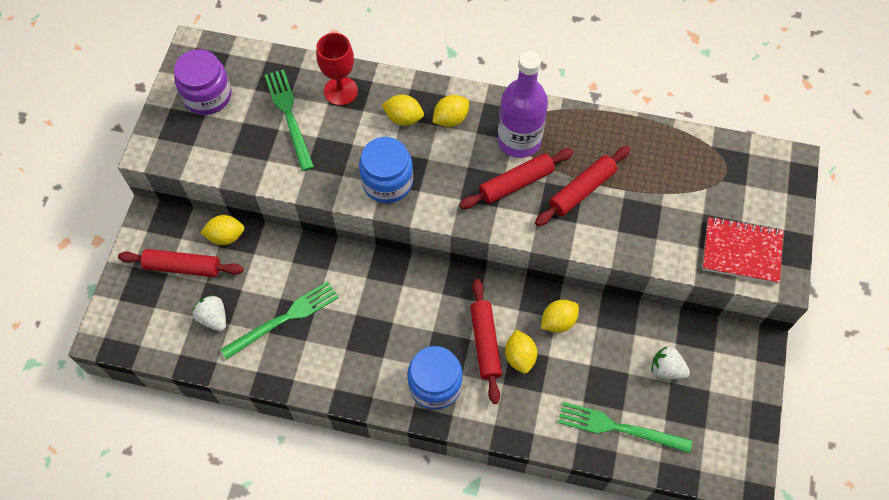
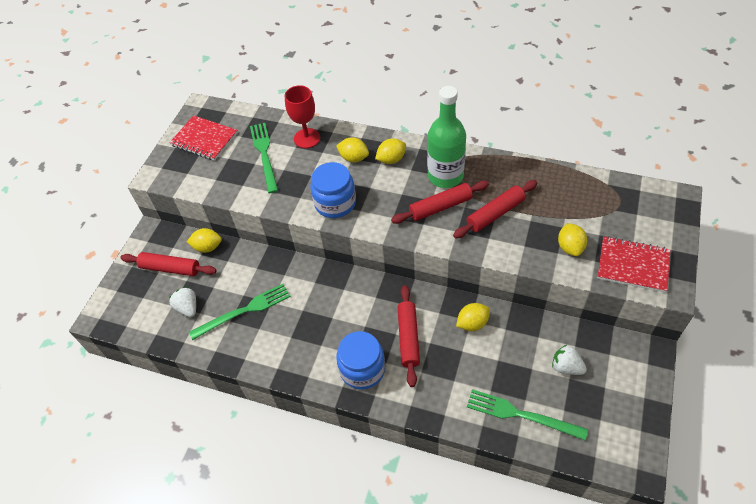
camera: 10 degrees right, 10 degrees down
purple jar [174,49,231,115] -> red notebook [169,115,238,161]
purple bottle [498,51,548,158] -> green bottle [427,86,466,188]
yellow lemon [505,330,537,374] -> yellow lemon moved to [558,223,587,256]

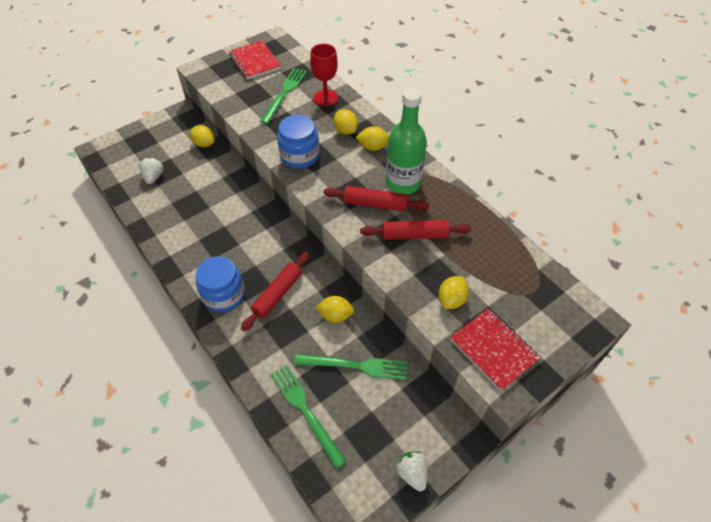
camera: 30 degrees right, 0 degrees up
red rolling pin [120,252,217,276] -> none
green fork [189,284,291,340] -> green fork moved to [294,354,408,380]
white strawberry [552,345,587,375] -> white strawberry moved to [396,452,428,491]

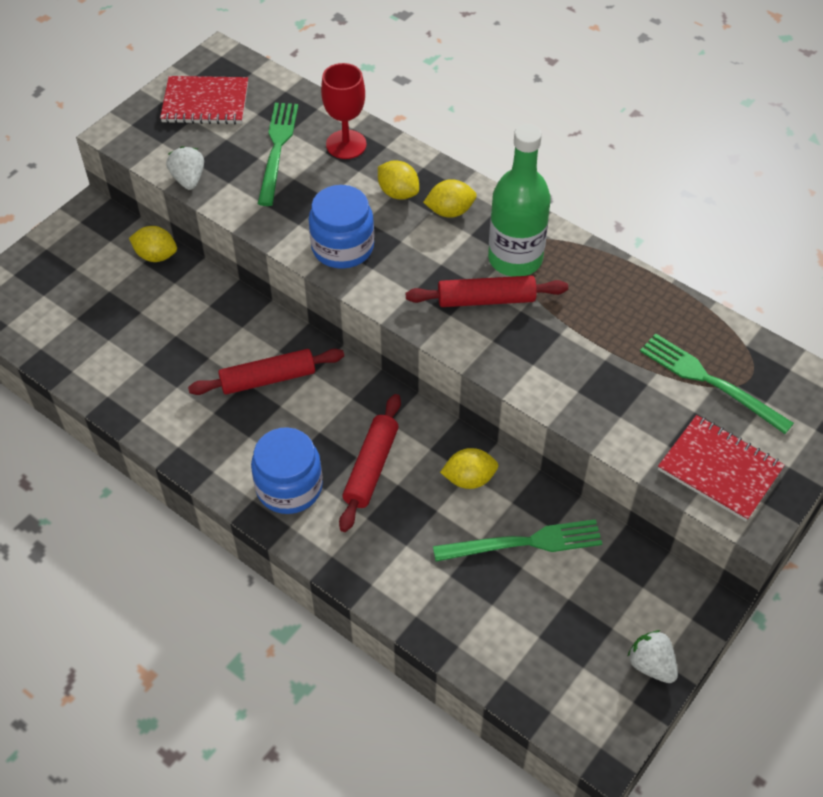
camera: 15 degrees left, 0 degrees up
white strawberry [139,157,163,184] -> white strawberry moved to [166,146,204,190]
red notebook [229,41,281,80] -> red notebook turned 45 degrees counterclockwise [160,76,248,124]
green fork [270,365,346,469] -> green fork moved to [640,333,794,434]
red rolling pin [360,220,471,240] -> red rolling pin moved to [188,349,344,395]
yellow lemon [439,276,469,309] -> none

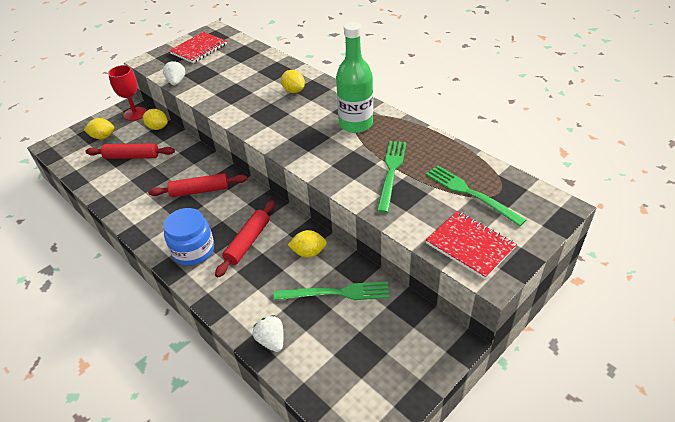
camera: 10 degrees right, 10 degrees down
red notebook [160,76,248,124] -> red notebook turned 60 degrees counterclockwise [169,32,227,63]
green fork [258,103,298,206] -> green fork moved to [377,141,406,213]
blue jar [309,185,374,269] -> none
red goblet [321,63,366,159] -> red goblet moved to [108,65,146,121]
red rolling pin [406,276,568,307] -> red rolling pin moved to [85,143,175,159]
yellow lemon [423,179,477,218] -> yellow lemon moved to [84,118,115,139]
white strawberry [627,630,678,683] -> white strawberry moved to [252,315,284,352]

